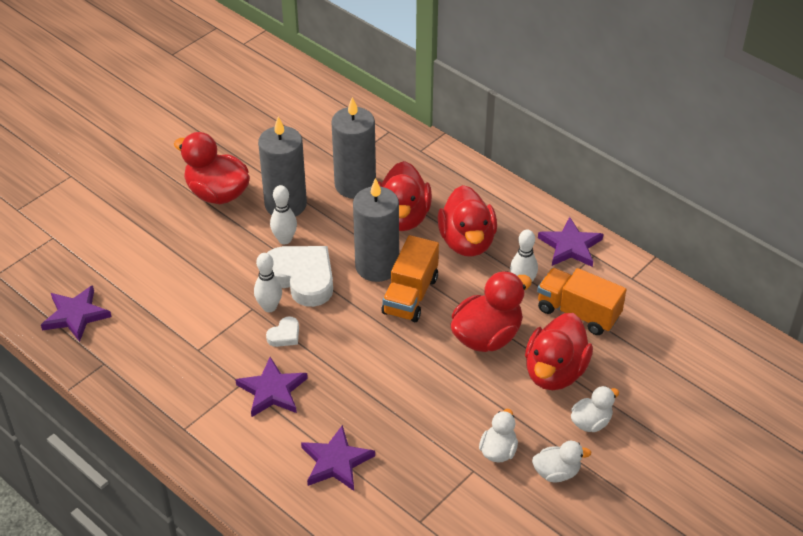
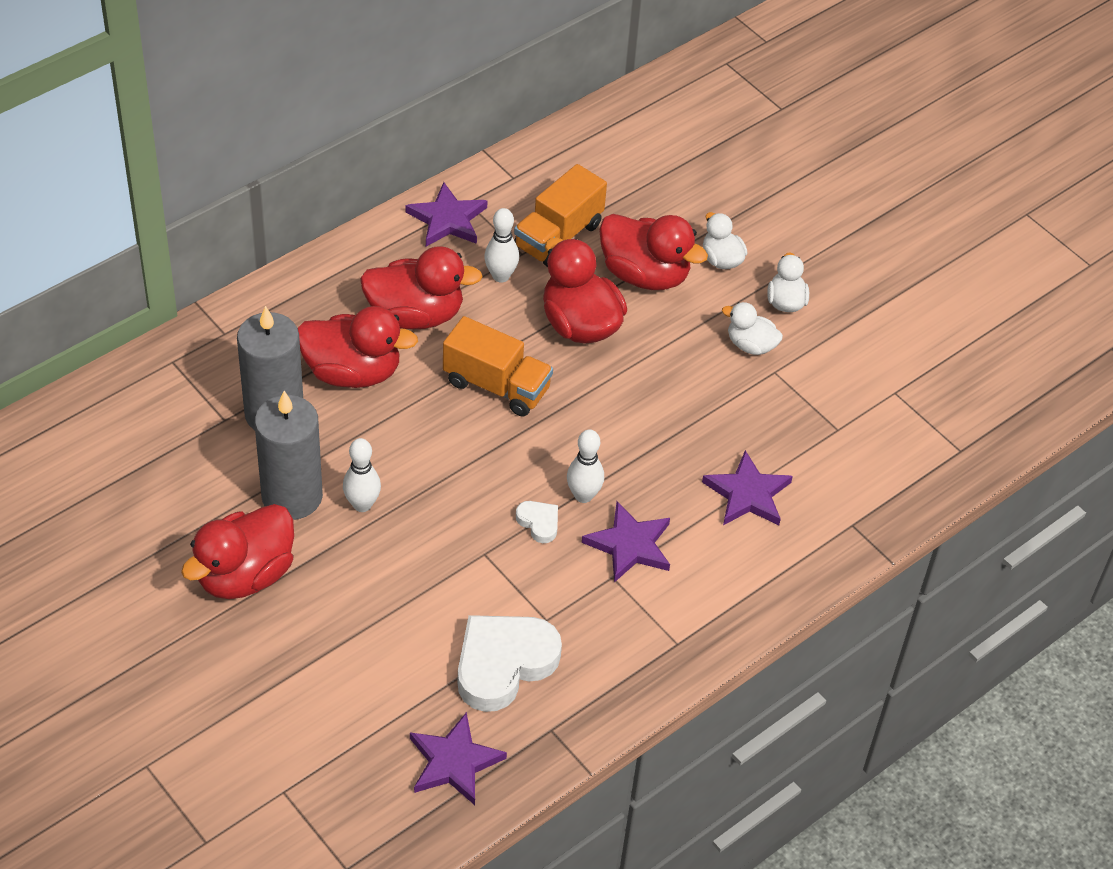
camera: 85 degrees left, 5 degrees up
white bowling pin [254,253,282,312] -> white bowling pin moved to [567,429,604,503]
white heart [267,246,333,307] -> white heart moved to [457,615,562,712]
grey candle [353,178,399,282] -> none

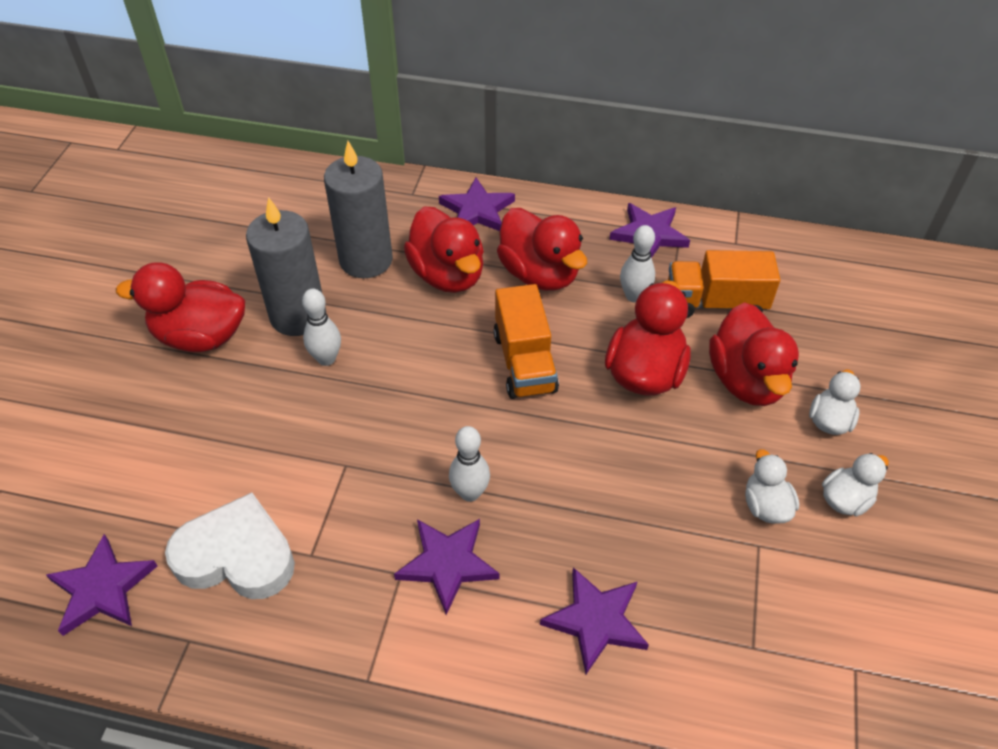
camera: 55 degrees right, 0 degrees up
white heart [516,501,558,543] -> none
none -> purple star [439,178,515,231]

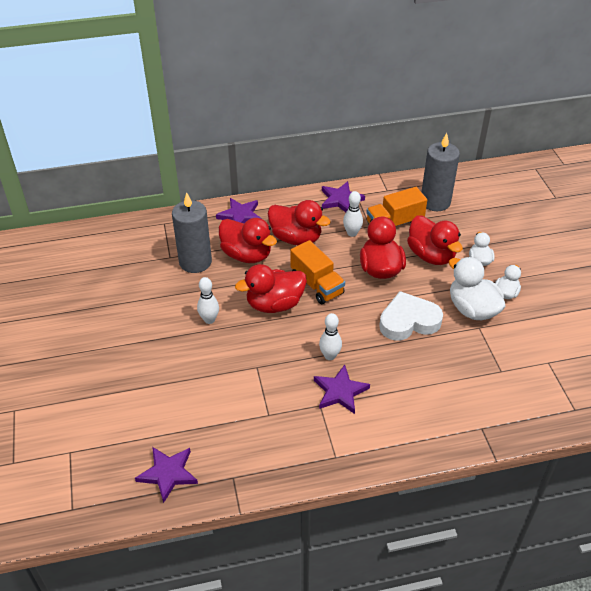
camera: 25 degrees left, 5 degrees down
red duck [116,262,245,352] -> red duck moved to [235,264,307,313]
white heart [165,492,295,599] -> white heart moved to [379,291,443,341]
grey candle [246,197,326,336] -> grey candle moved to [422,133,460,211]
purple star [540,567,649,674] -> none
white duck [745,449,799,524] -> white duck [449,257,506,320], size x1.81

